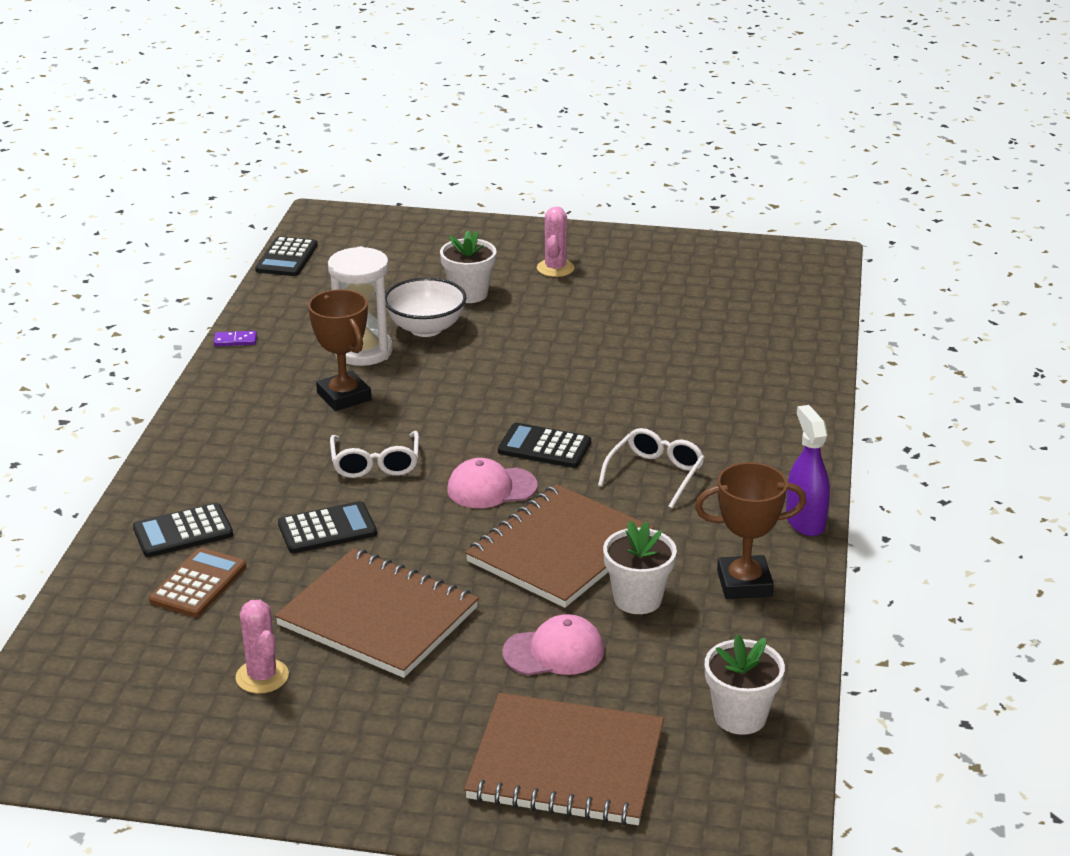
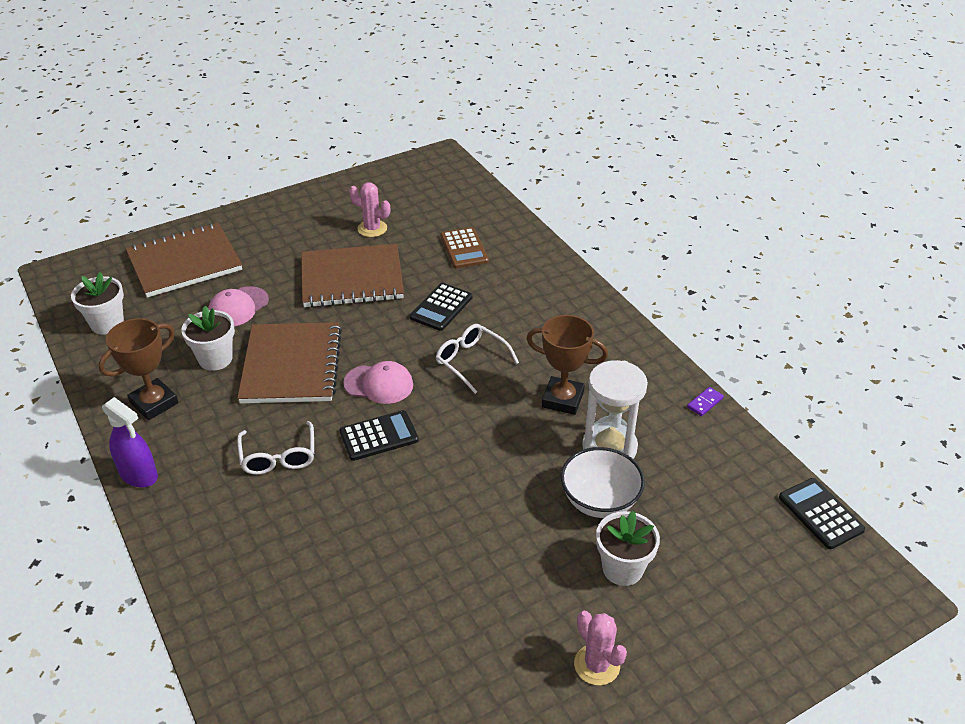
camera: 140 degrees right, 10 degrees up
black calculator [133,503,233,557] -> none
pink cap [447,458,538,508] -> pink cap turned 60 degrees clockwise [343,361,413,404]

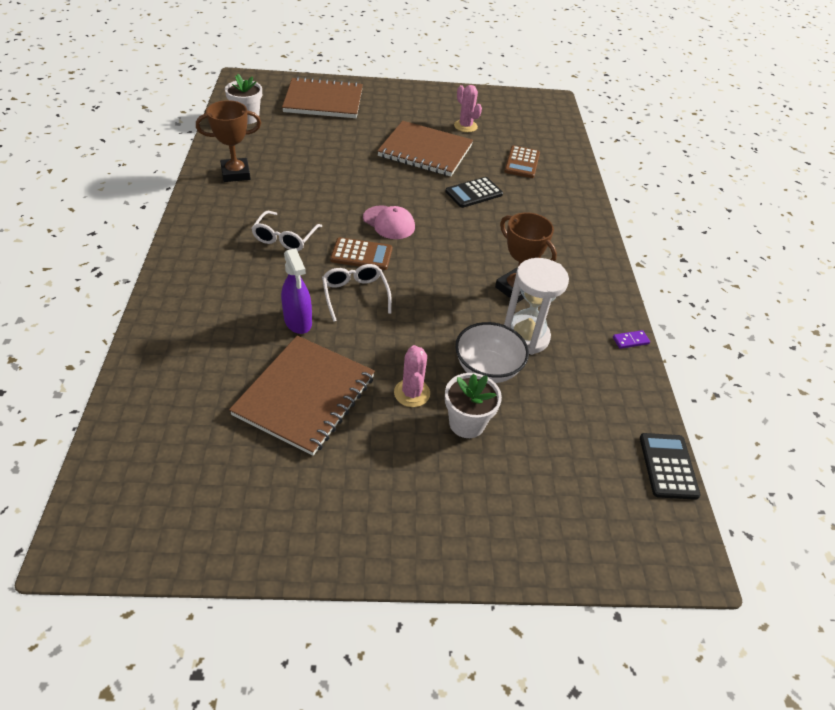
camera: 25 degrees right, 5 degrees up
purple spray bottle [102,397,158,488] -> purple spray bottle moved to [281,248,312,334]
white flower pot [181,306,235,371] -> none
pink cap [208,286,269,326] -> none
brown notebook [237,322,342,404] -> brown notebook moved to [229,336,375,456]
black calculator [339,410,419,461] -> brown calculator [330,237,392,270]
white glasses [436,324,519,394] -> white glasses moved to [322,264,392,322]
pink cactus [574,611,627,685] -> pink cactus moved to [394,345,430,407]

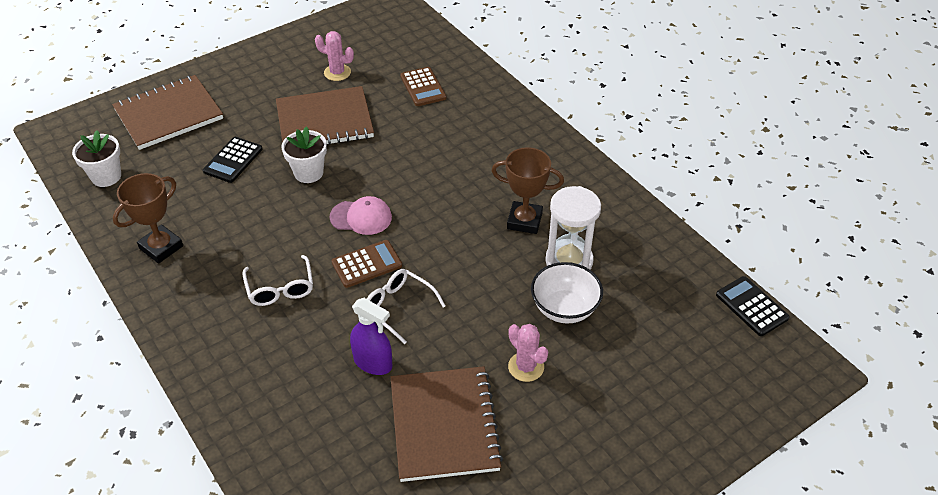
camera: 30 degrees left, 0 degrees up
black calculator [445,177,503,208] -> black calculator moved to [203,137,263,183]
white flower pot [445,373,502,438] -> white flower pot moved to [282,126,327,183]
purple domino [613,330,650,349] -> none

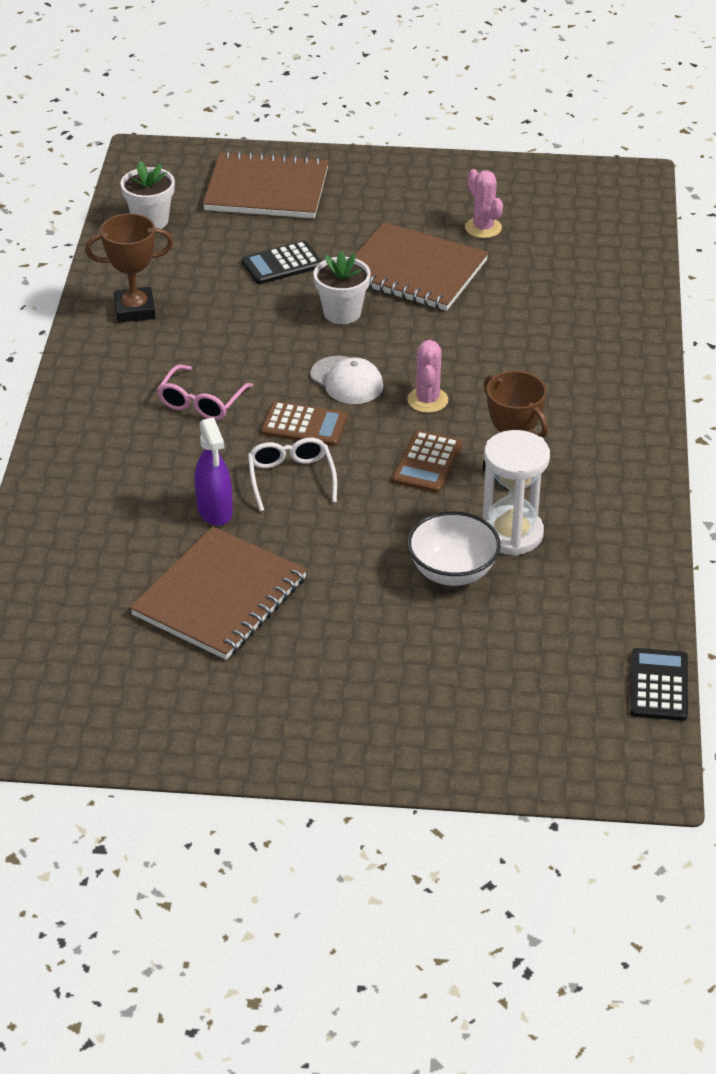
camera: 40 degrees right, 5 degrees down
white glasses [242,255,313,306] -> pink glasses [157,365,253,421]
pink cap [329,196,392,235] -> white cap [310,356,383,404]
brown calculator [400,67,446,106] -> brown calculator moved to [392,430,462,493]
pink cactus [508,324,548,382] -> pink cactus moved to [407,340,448,413]

